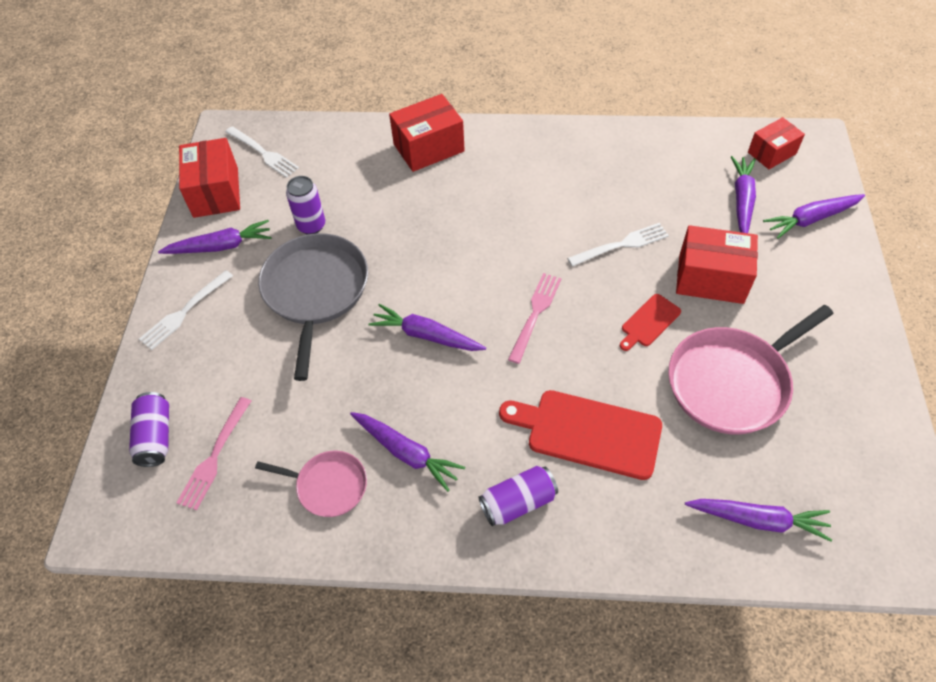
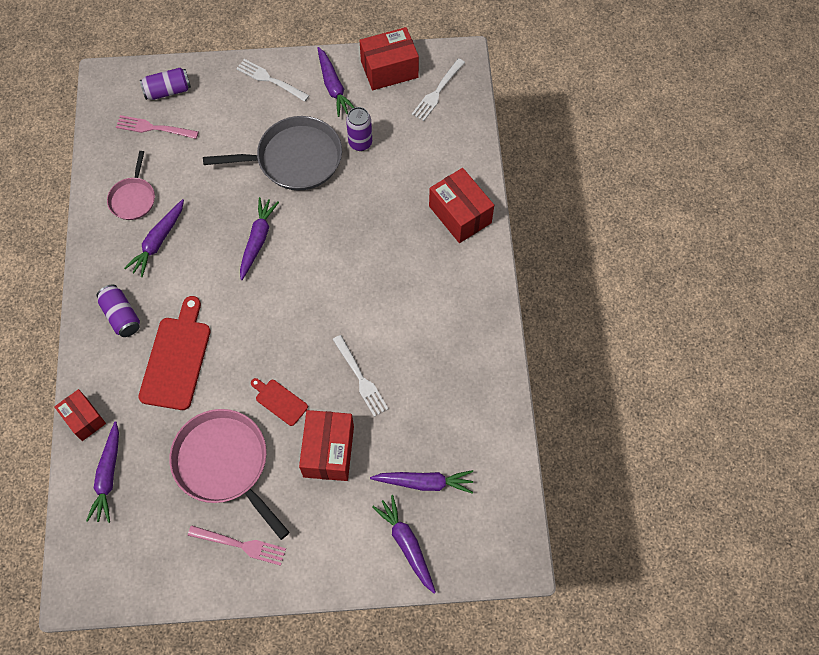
camera: 80 degrees right, 10 degrees up
pink fork [508,273,562,364] -> pink fork moved to [188,525,286,566]
red box [748,117,805,169] -> red box moved to [54,389,106,441]

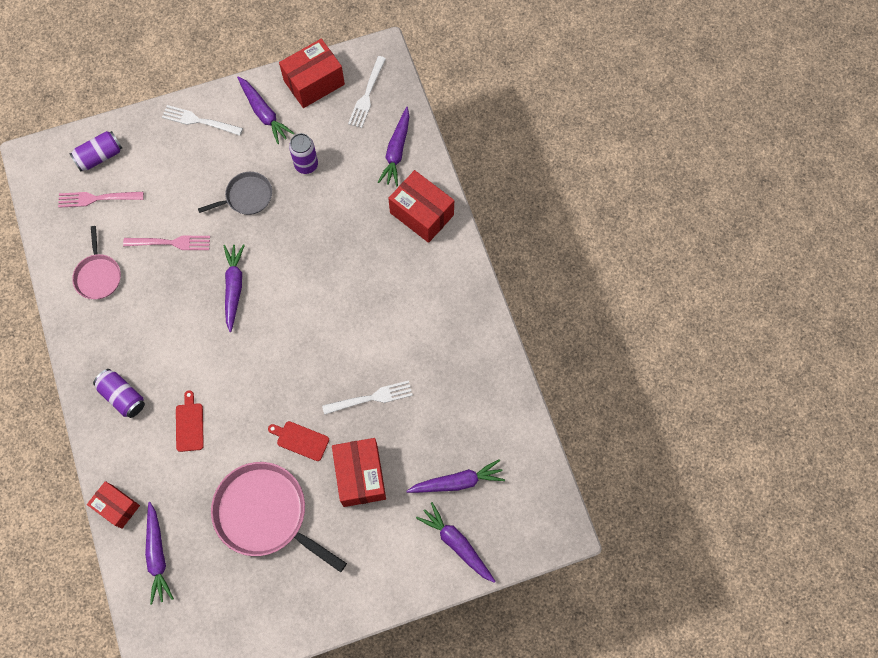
camera: 15 degrees left, 5 degrees up
purple carrot [124,199,184,277] -> purple carrot moved to [378,107,409,186]
red cutting board [138,296,211,410] -> red cutting board [176,390,204,452], size x0.52
pink fork [188,525,286,566] -> pink fork moved to [123,235,210,250]
grey pan [203,116,342,190] -> grey pan [198,172,272,215], size x0.55
white fork [332,335,388,417] -> white fork turned 60 degrees counterclockwise [322,380,413,415]

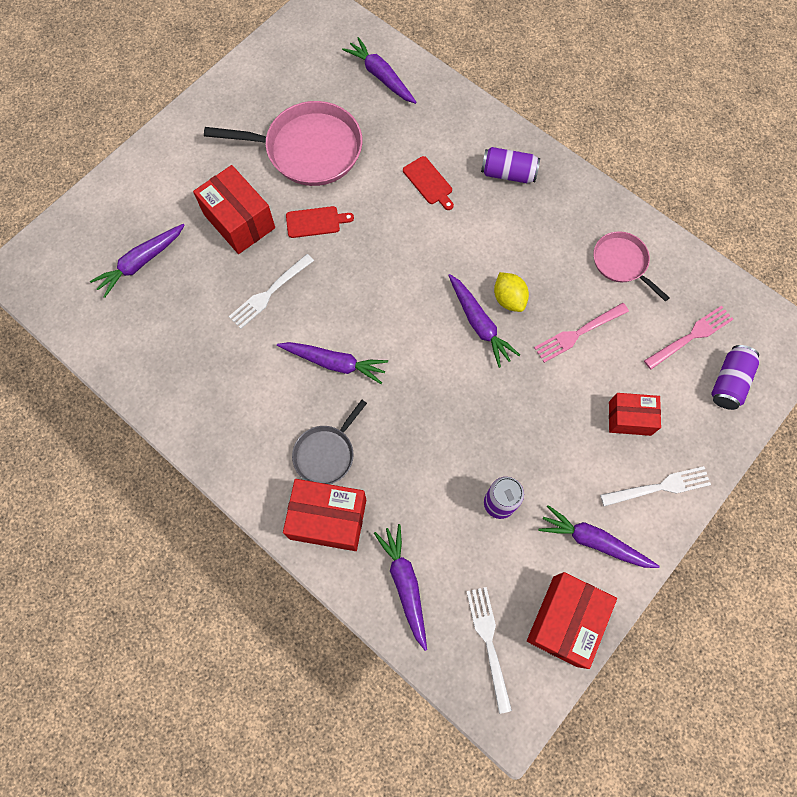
camera: 150 degrees right, 0 degrees up
red box [87,481,140,529] -> red box moved to [609,393,661,436]
grey pan [198,172,272,215] -> grey pan moved to [292,400,367,484]
purple carrot [416,502,496,583] -> purple carrot moved to [277,342,388,384]
none -> yellow lemon [494,272,529,312]

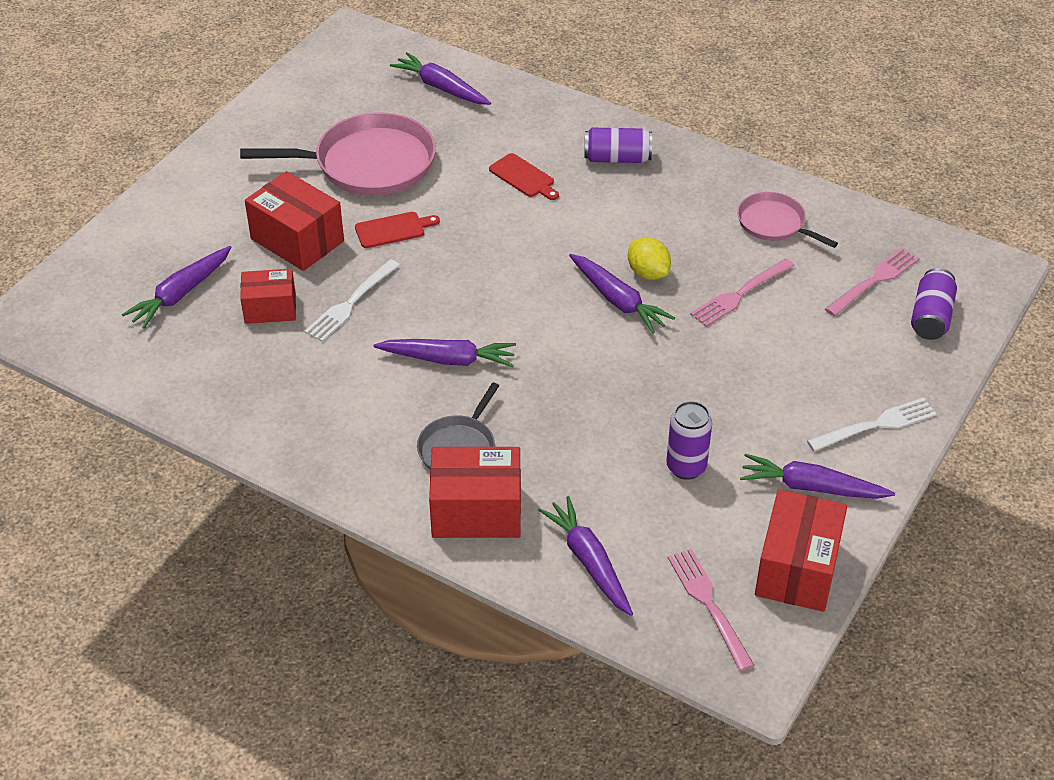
camera: 10 degrees left, 25 degrees down
white fork [466,587,512,714] -> pink fork [668,549,755,671]
red box [609,393,661,436] -> red box moved to [240,269,296,324]

